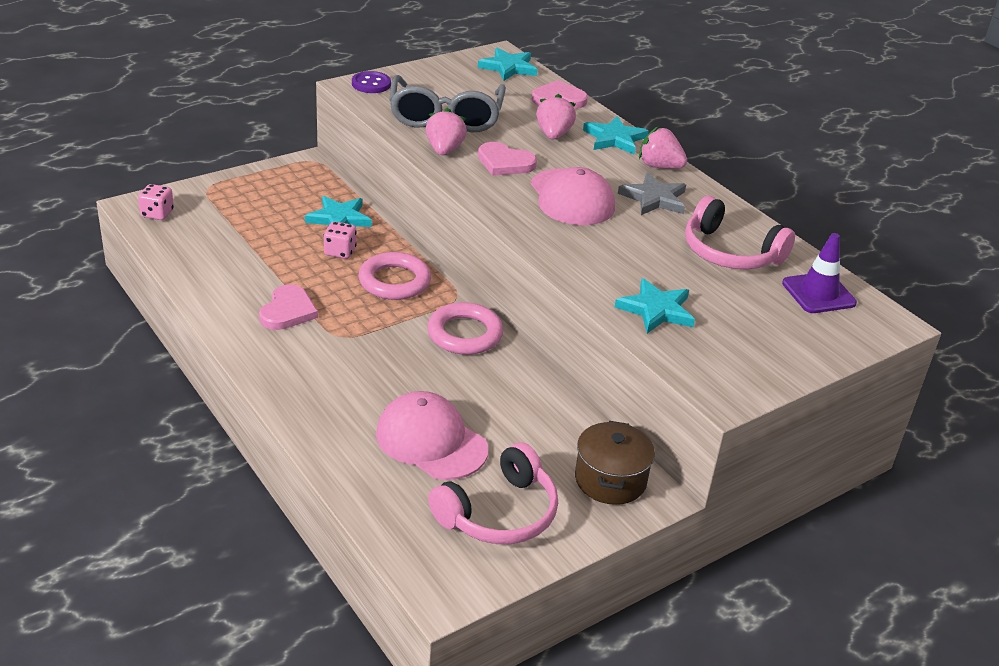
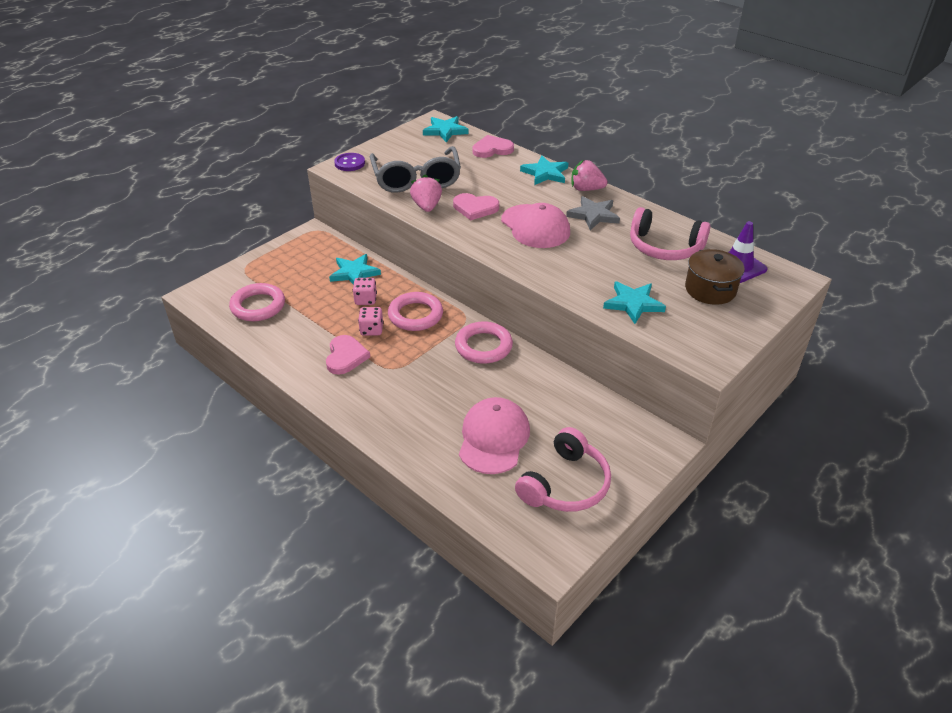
camera: 10 degrees left, 5 degrees up
pink dice [138,184,174,220] -> pink dice moved to [358,307,383,336]
pink cap [376,391,488,480] -> pink cap turned 75 degrees clockwise [459,397,530,474]
pink strawberry [536,94,576,139] -> none
brown pot [575,421,655,505] -> brown pot moved to [685,249,744,305]
none -> pink ring [229,283,285,321]

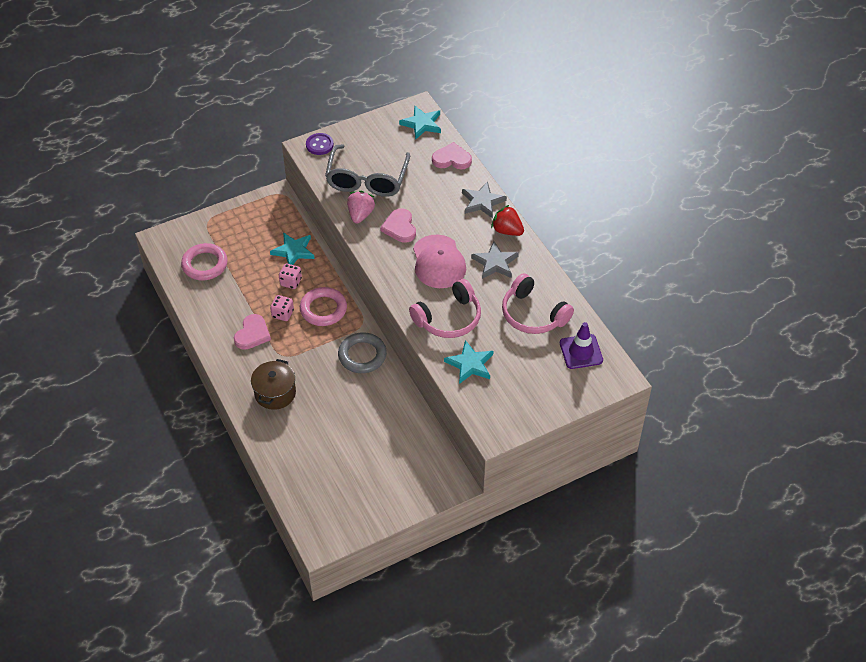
camera: 20 degrees right, 10 degrees up
pink heart [453,193,499,220] -> pink heart turned 45 degrees clockwise [380,208,416,243]
pink ring [455,322,513,364] -> grey ring [338,332,387,373]
pink cap [459,397,530,474] -> none
pink headphones [515,427,611,512] -> pink headphones moved to [409,279,481,338]
turquoise star [520,155,568,185] -> grey star [462,181,507,218]
pink strawberry [571,160,607,191] -> red strawberry [491,205,524,236]
brown pot [685,249,744,305] -> brown pot moved to [251,359,296,410]

